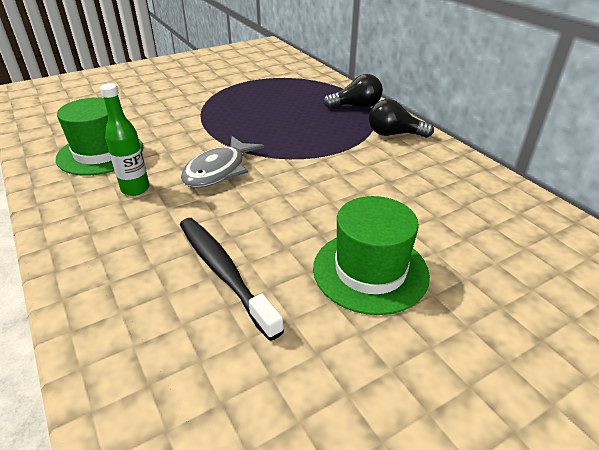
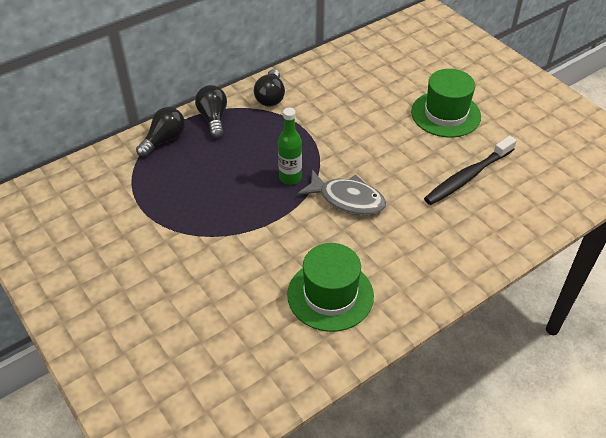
camera: 95 degrees left, 10 degrees up
green bottle [100,83,150,196] -> green bottle moved to [278,108,302,185]
none -> black light bulb [136,107,185,157]

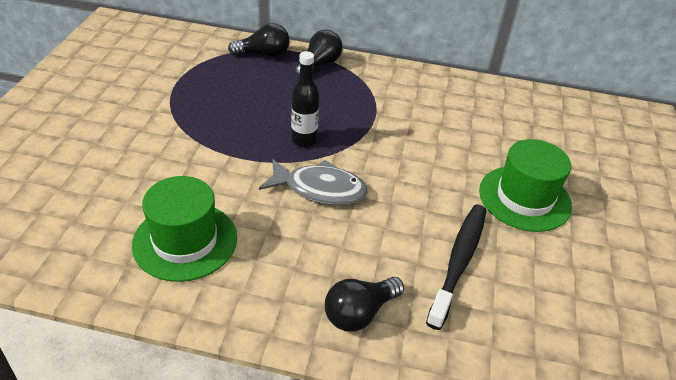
camera: 45 degrees right, 5 degrees down
black light bulb [254,69,285,106] -> black light bulb moved to [325,277,404,332]
green bottle [278,108,302,185] -> black bottle [291,51,319,147]
grey fish [297,170,386,215] -> grey fish turned 60 degrees counterclockwise [259,159,368,205]
black toothbrush [424,136,517,205] -> black toothbrush turned 105 degrees clockwise [426,205,487,330]

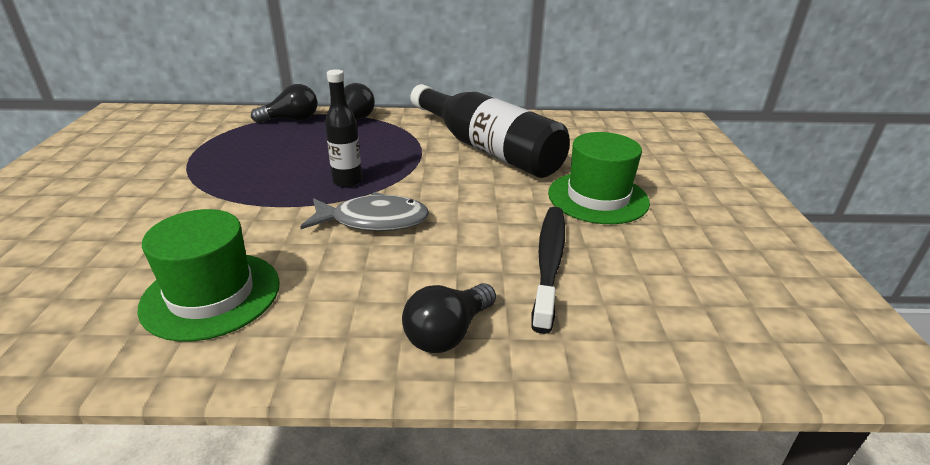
camera: 10 degrees left, 10 degrees down
none -> black bottle [410,84,570,178]

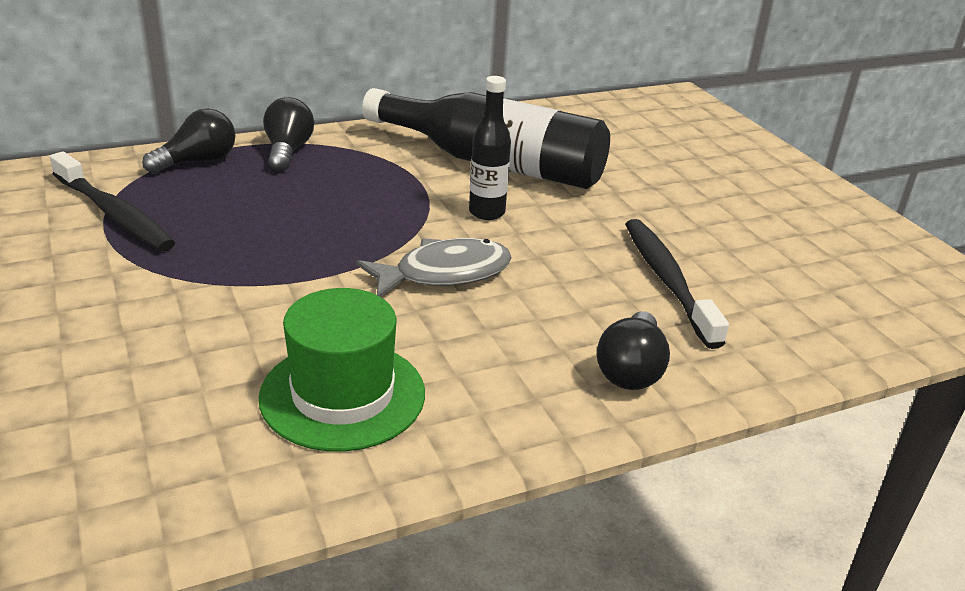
camera: 25 degrees left, 0 degrees up
black bottle [325,69,362,187] -> black bottle moved to [469,76,511,220]
green hat [548,132,650,224] -> none
none -> black toothbrush [50,151,175,251]

